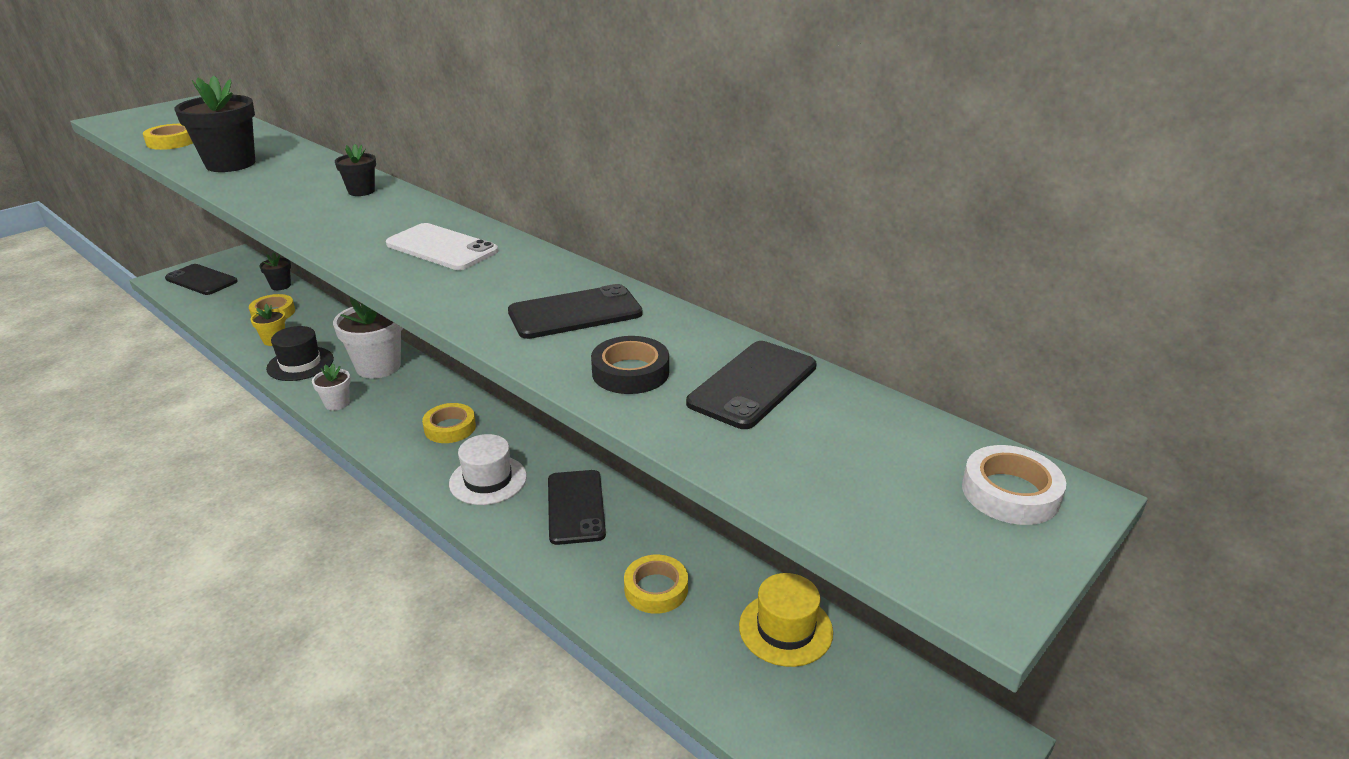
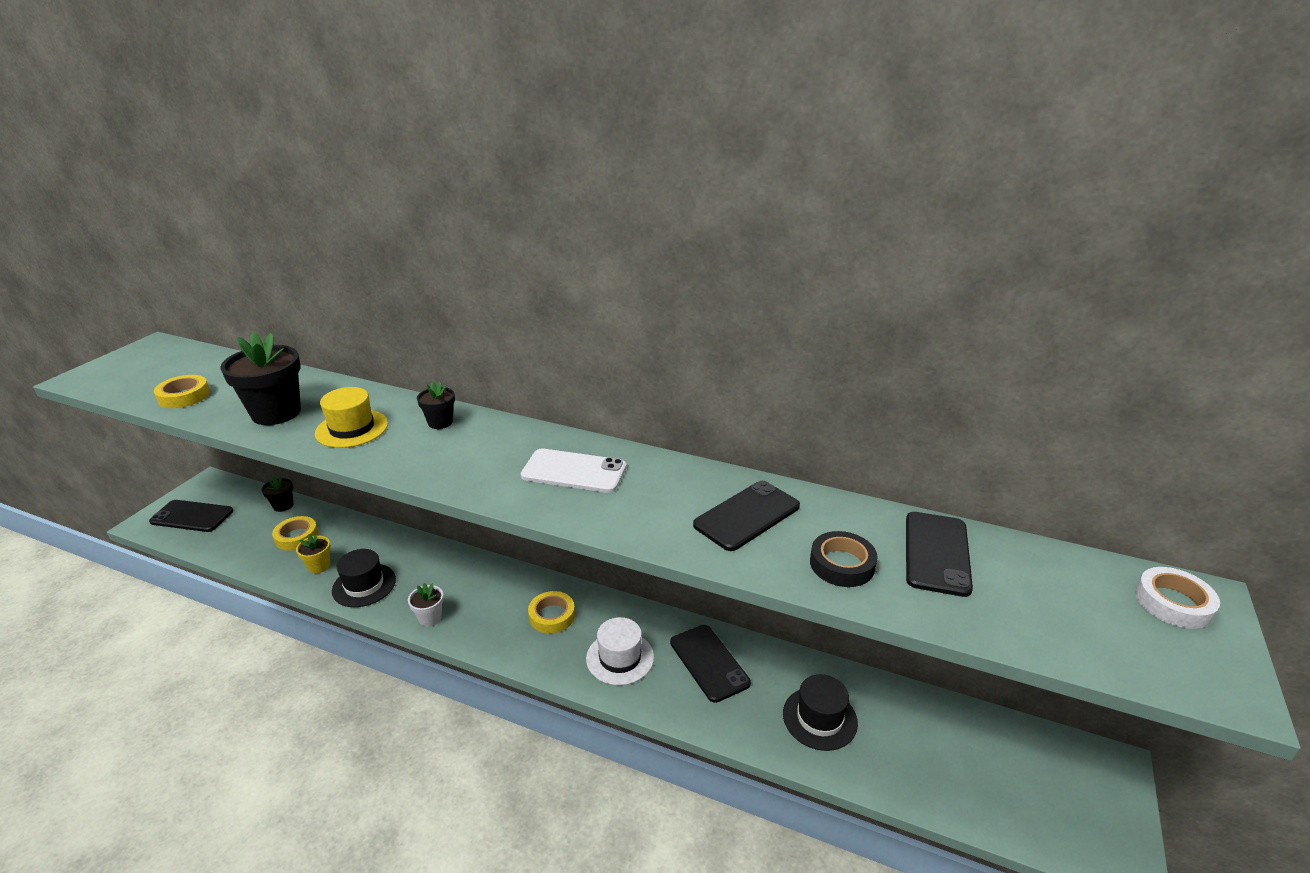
camera: 20 degrees left, 0 degrees up
white flower pot [333,297,403,379] -> none
yellow tape [624,555,688,614] -> black hat [783,674,858,751]
yellow hat [739,573,833,667] -> yellow hat moved to [315,387,388,448]

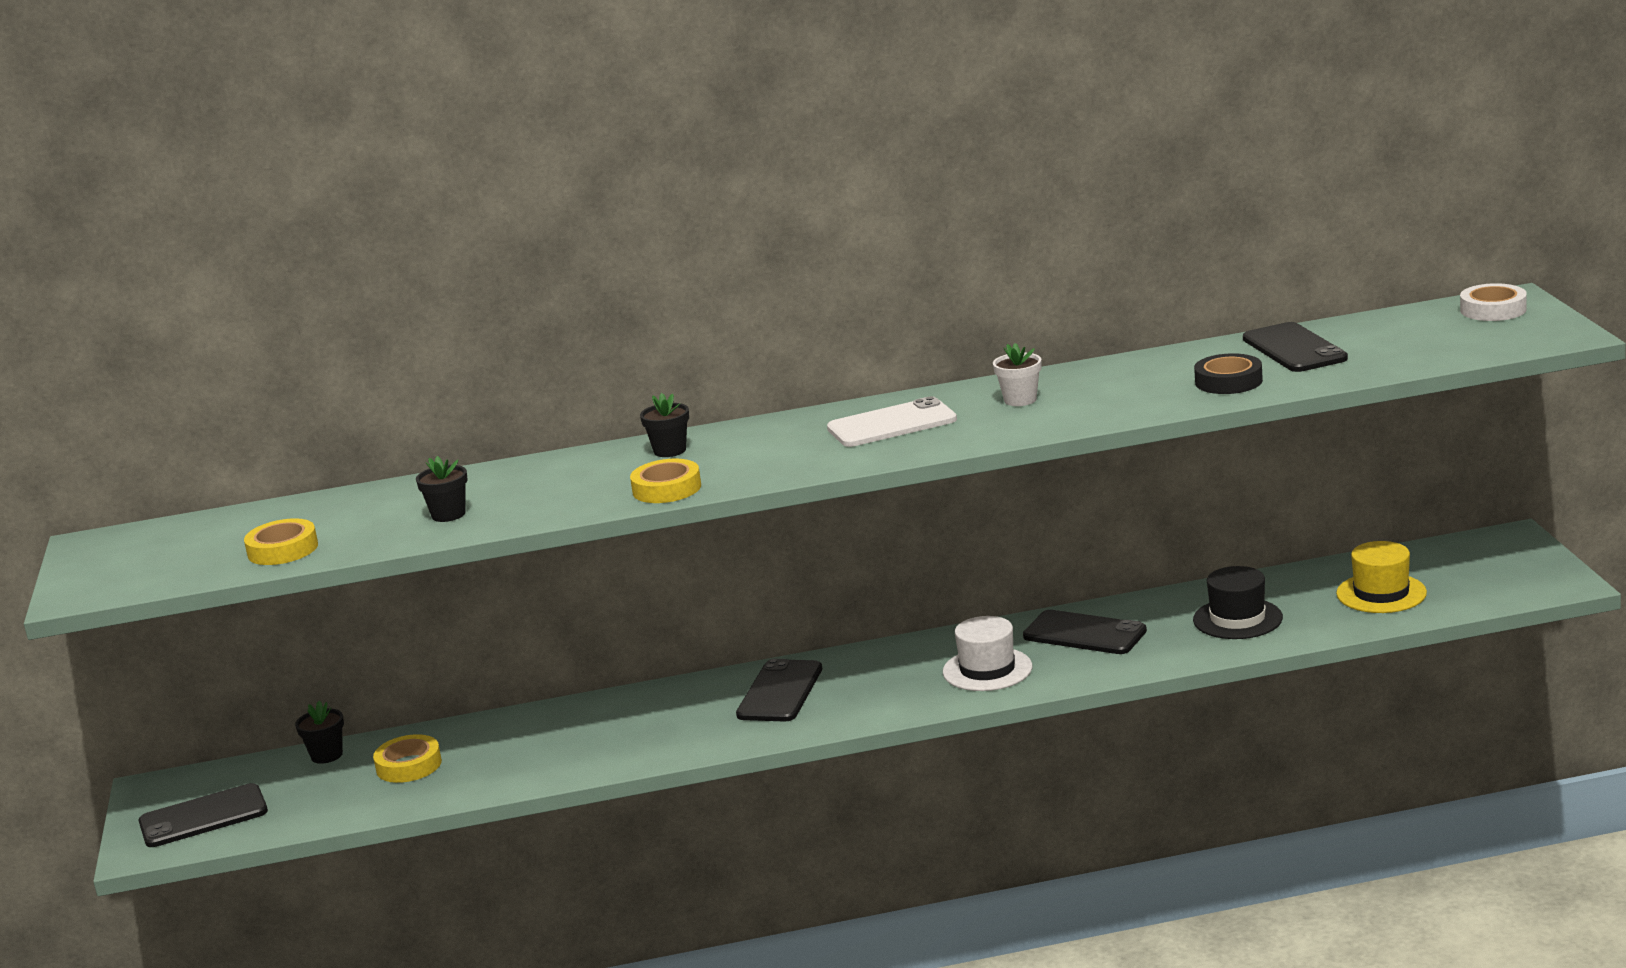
camera: 30 degrees left, 10 degrees down
black flower pot [220,332,301,425] -> black flower pot [416,456,468,522], size x0.51
yellow flower pot [296,534,331,573] -> none
yellow hat [315,387,388,448] -> yellow hat moved to [1336,541,1427,613]
black hat [332,549,396,607] -> none
white flower pot [408,583,444,626] -> white flower pot moved to [993,343,1042,406]
yellow tape [528,591,575,633] -> yellow tape moved to [630,459,701,503]
black phone [693,481,800,551] -> black phone moved to [736,659,822,721]

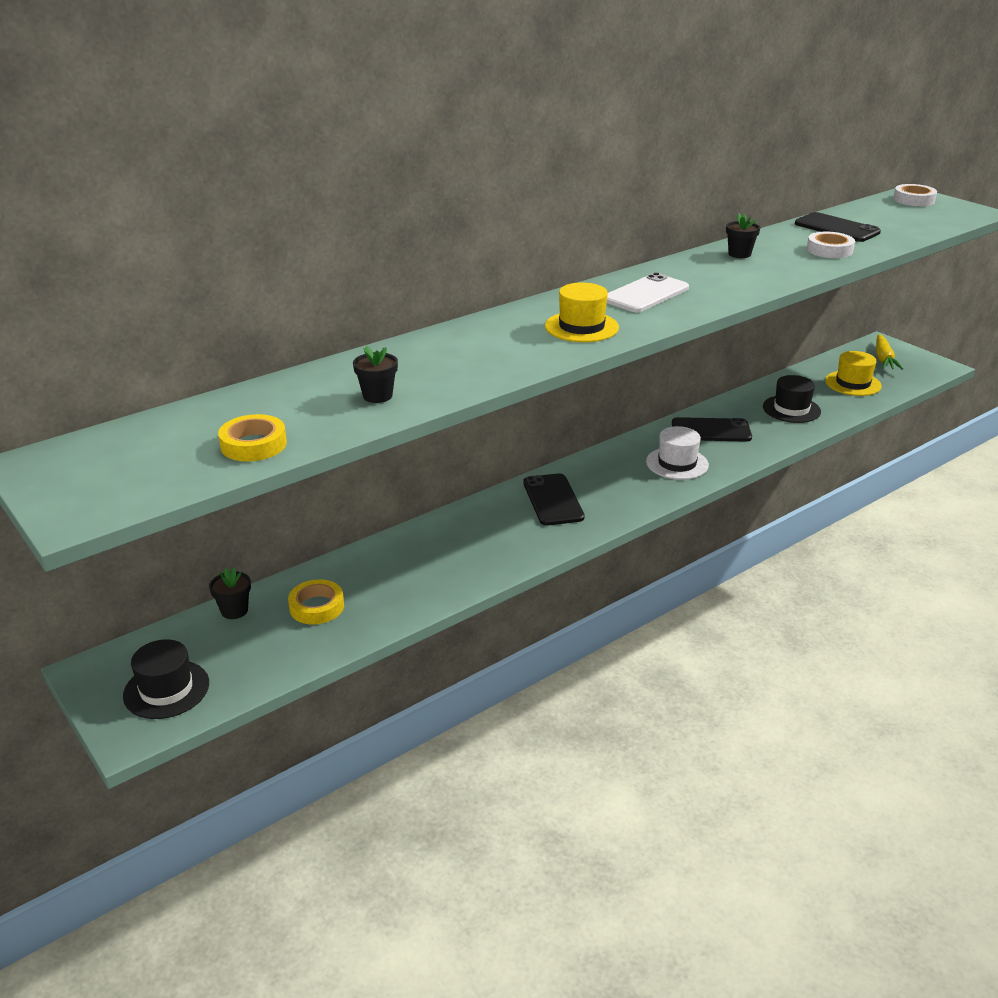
camera: 30 degrees left, 10 degrees up
black phone [139,783,268,847] -> black hat [123,639,209,719]
yellow tape [630,459,701,503] -> none
black flower pot [640,393,689,457] -> black flower pot moved to [726,214,760,258]
white flower pot [993,343,1042,406] -> none
black tape [1194,353,1263,394] -> white tape [807,232,855,258]
none -> yellow hat [545,282,619,342]
none -> yellow carrot [876,334,903,370]

